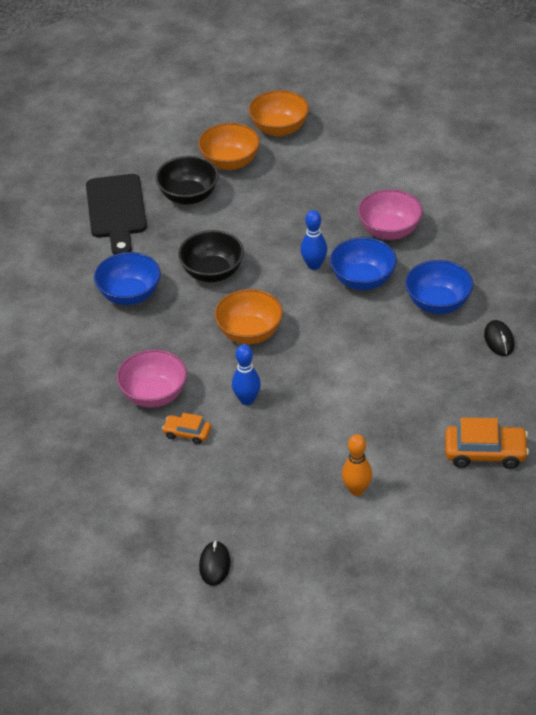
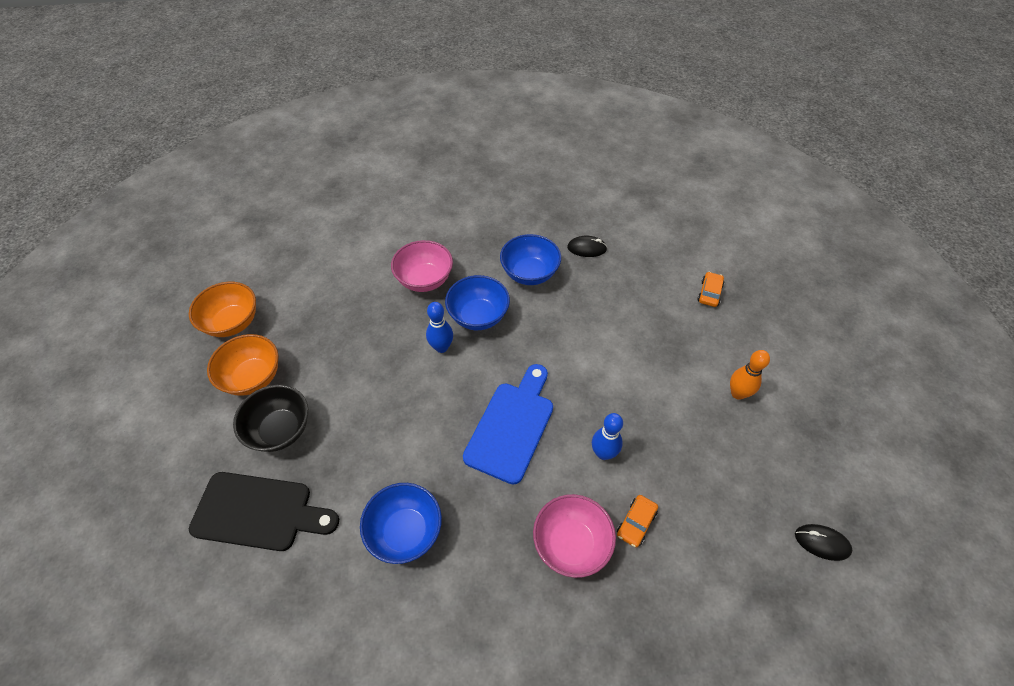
camera: 75 degrees left, 10 degrees up
black bowl [178,230,244,282] -> none
orange bowl [214,289,283,344] -> blue cutting board [463,364,553,485]
orange car [445,418,529,469] -> orange car [697,272,724,307], size x0.58

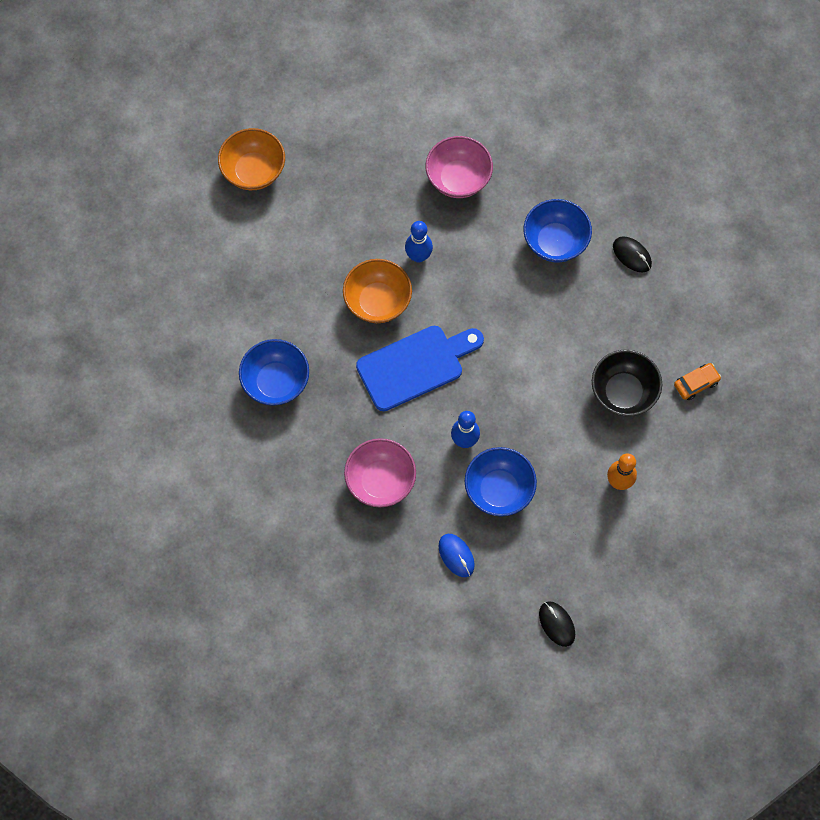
camera: 40 degrees right, 15 degrees up
orange bowl [189,282,256,337] -> orange bowl moved to [343,259,412,323]
black cutting board [189,472,339,551] -> none
black bowl [233,385,308,452] -> black bowl moved to [592,350,662,416]
blue bowl [445,275,510,330] -> blue bowl moved to [465,447,537,517]
orange car [617,495,658,547] -> none
none -> blue mouse [438,534,475,577]

